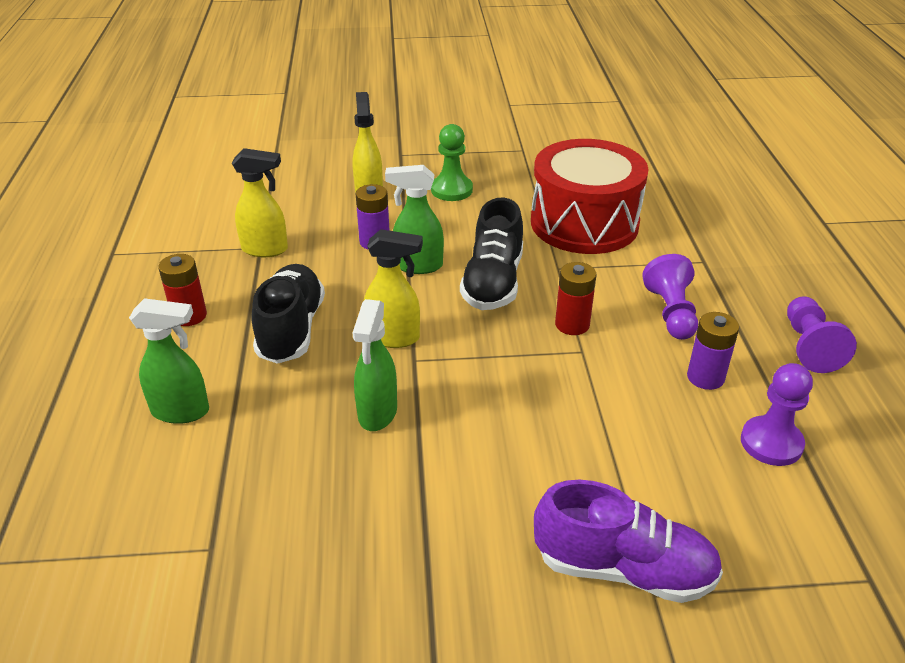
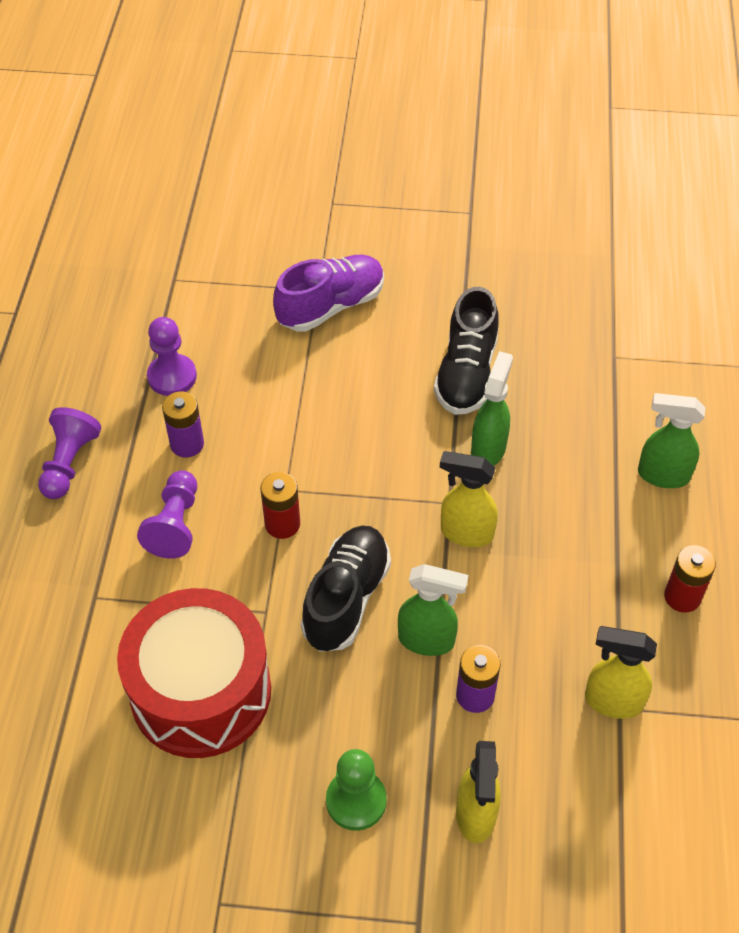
camera: 170 degrees left, 15 degrees up
black shoe [251,264,325,364] -> black shoe moved to [434,287,499,415]
purple shoe [534,480,723,603] -> purple shoe turned 120 degrees clockwise [273,255,384,331]

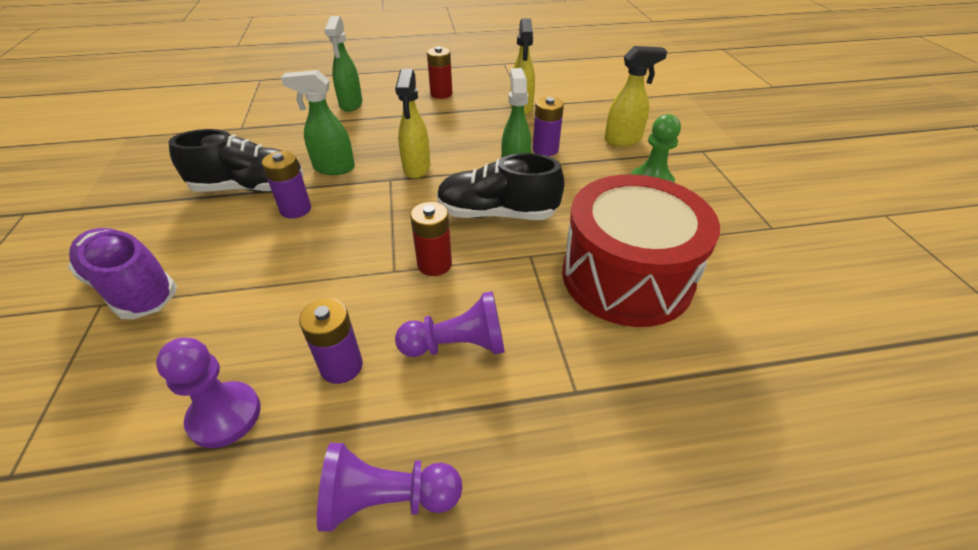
camera: 105 degrees left, 10 degrees down
none -> purple battery [262,151,311,219]

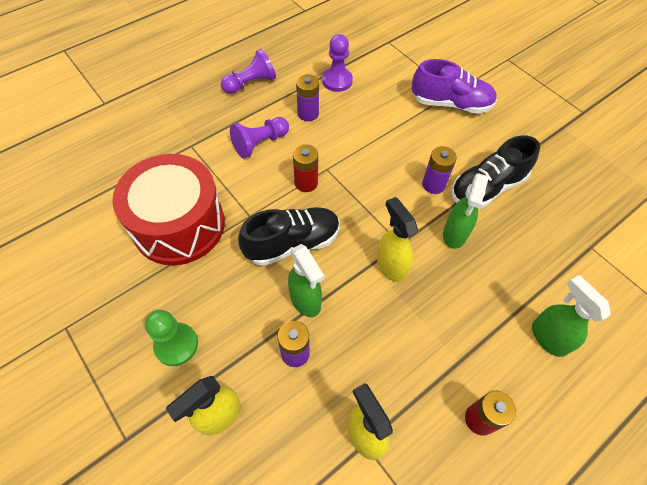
camera: 150 degrees right, 15 degrees up
green spray bottle [281,70,355,175] -> green spray bottle turned 135 degrees clockwise [443,173,489,249]

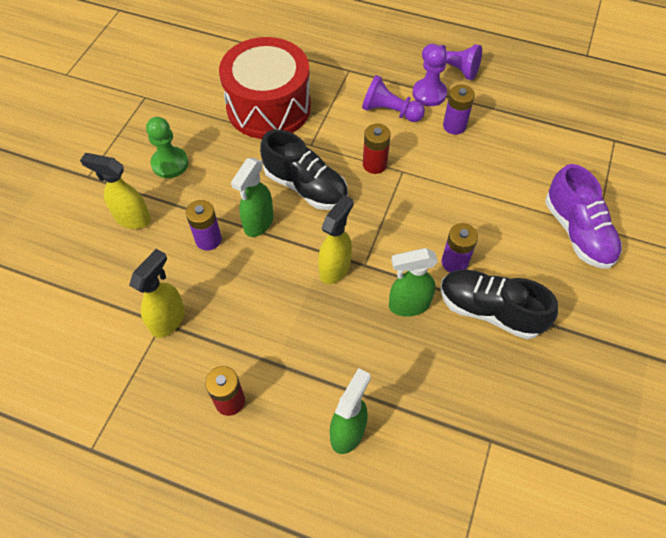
camera: 60 degrees right, 0 degrees up
purple pawn [322,34,353,92] -> purple pawn moved to [413,45,447,106]

